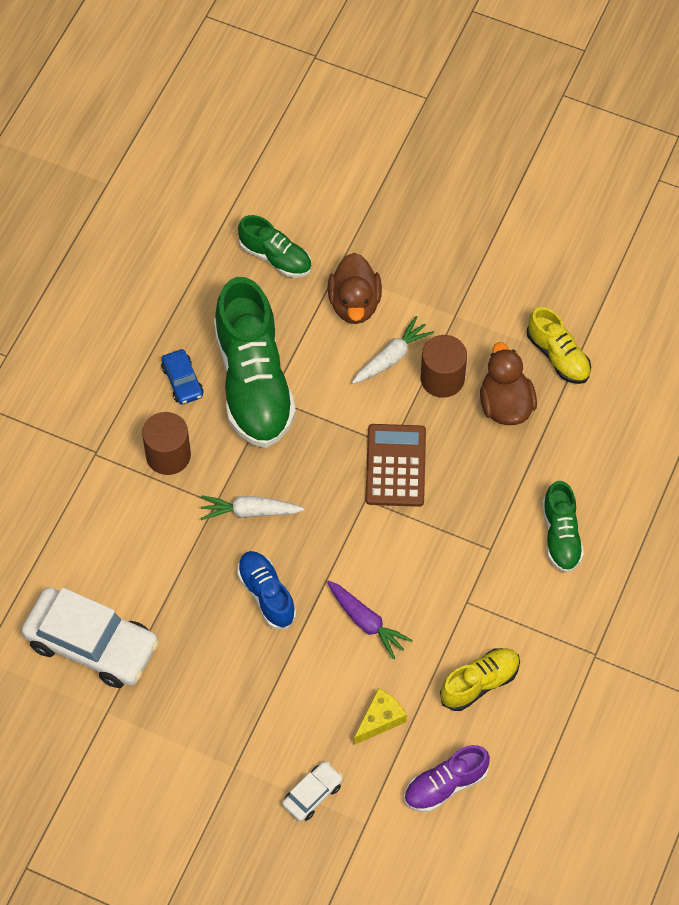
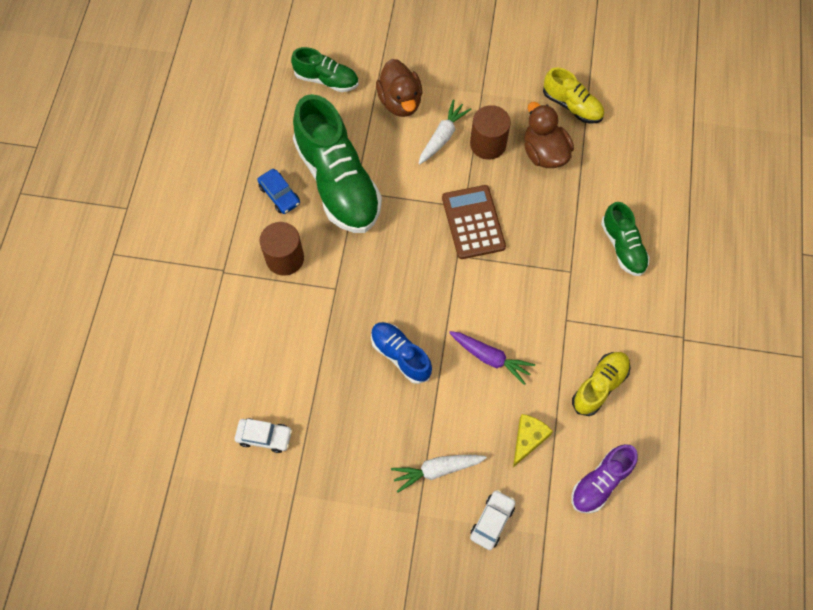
camera: 15 degrees left, 5 degrees up
white car [22,587,159,688] -> white car [235,418,292,453], size x0.47
white carrot [201,495,304,520] -> white carrot moved to [391,455,487,492]

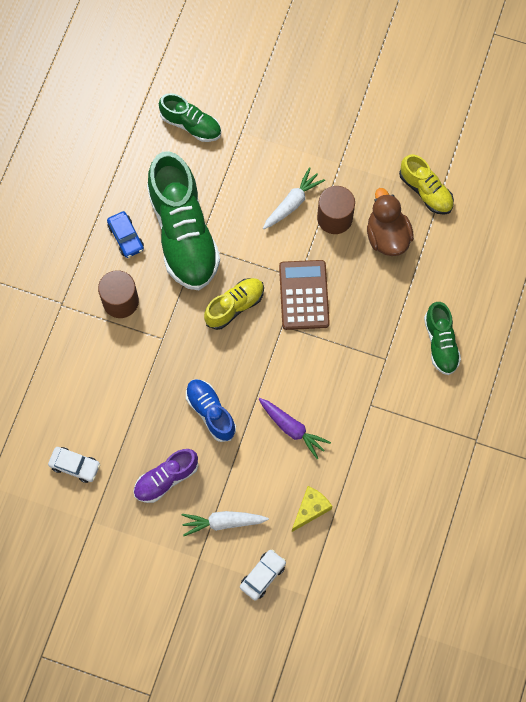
camera: 10 degrees right, 5 degrees up
brown duck [376,59,422,117] -> none
yellow shoe [572,352,630,416] -> yellow shoe moved to [204,278,264,330]
purple shoe [572,444,638,513] -> purple shoe moved to [133,449,198,503]

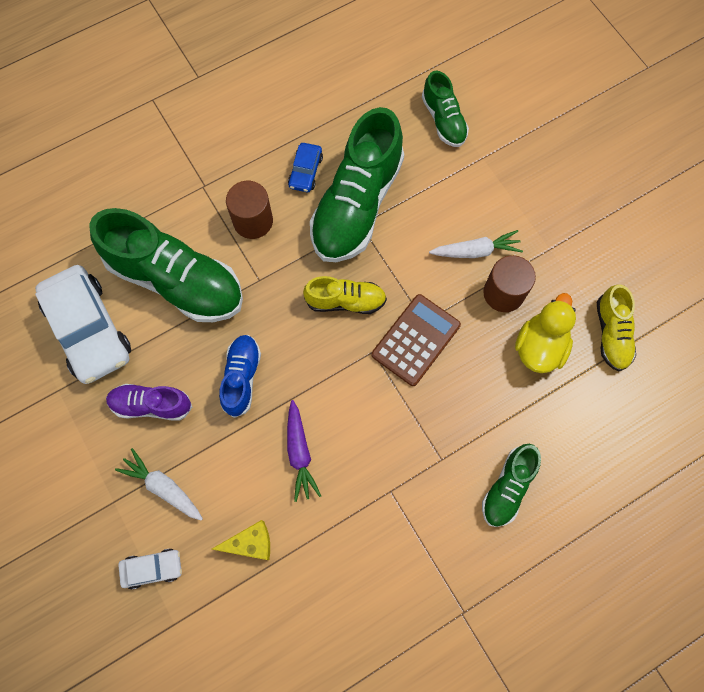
camera: 40 degrees right, 0 degrees up
white car [48,447,100,483] -> white car [35,265,131,384], size x2.12
brown duck [367,188,414,256] -> yellow duck [515,293,576,373]
none -> green shoe [89,208,243,322]

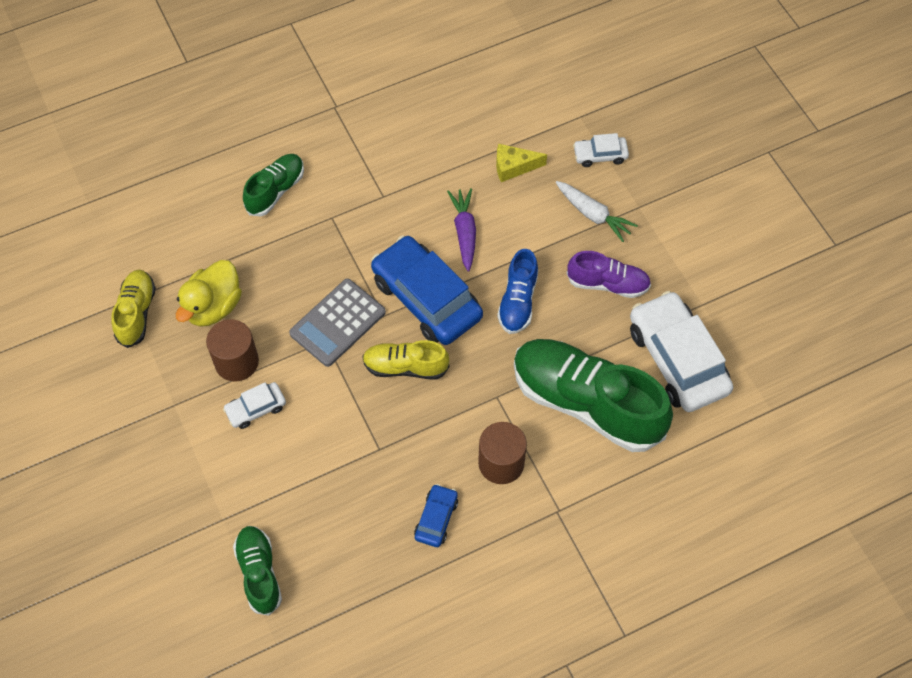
camera: 175 degrees left, 10 degrees down
green shoe [310,107,404,262] -> none
brown calculator [372,294,461,386] -> grey calculator [289,279,386,367]
white carrot [429,230,523,258] -> white car [223,382,286,429]
none -> blue car [371,236,483,345]

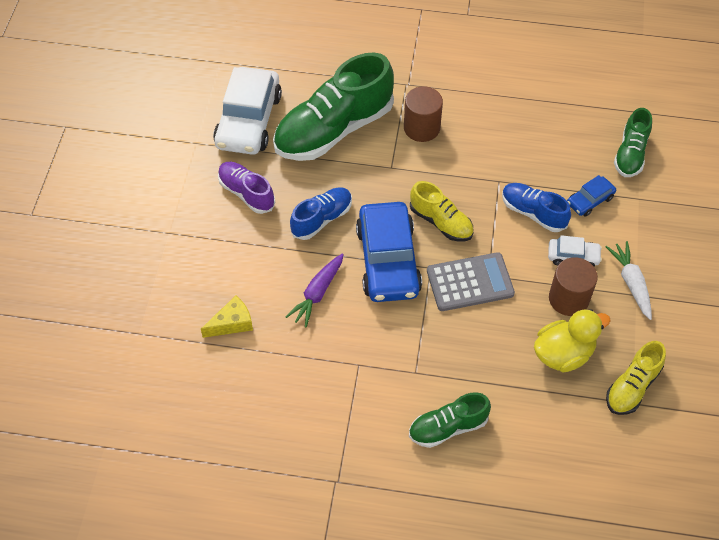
camera: 145 degrees left, 5 degrees down
blue car [414,484,458,547] -> blue car moved to [567,175,616,217]
yellow cheese [496,144,547,182] -> yellow cheese turned 60 degrees counterclockwise [201,296,253,338]
green shoe [514,339,673,452] -> green shoe turned 75 degrees clockwise [273,53,394,161]
white carrot [555,181,638,242] -> white carrot moved to [606,241,652,320]
white car [573,133,629,167] -> none
none -> blue shoe [502,183,571,232]

